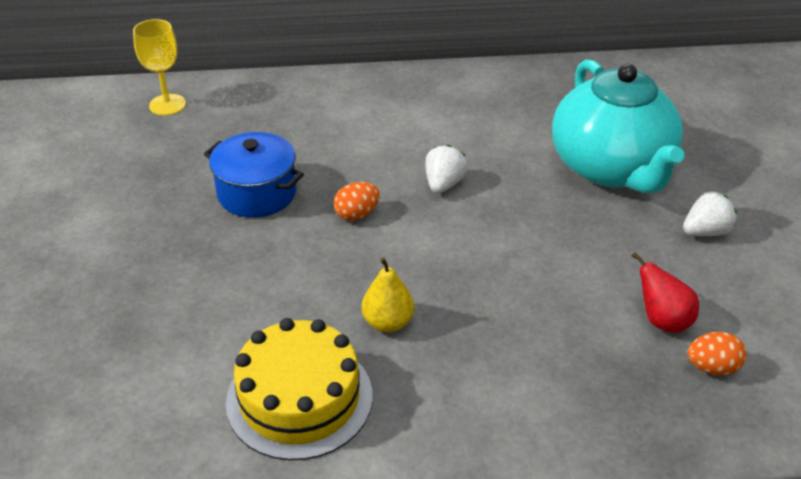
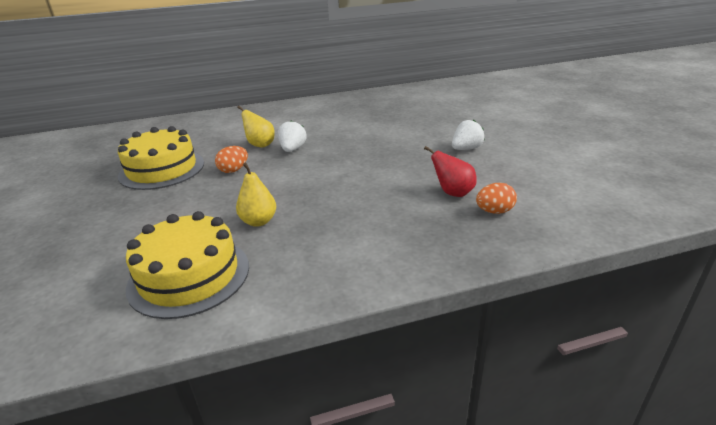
camera: 10 degrees left, 10 degrees down
yellow goblet [133,19,186,116] -> none
blue pot [204,132,304,218] -> yellow cake [118,126,204,190]
turquoise teapot [552,59,685,194] -> none
none -> yellow pear [237,106,275,148]

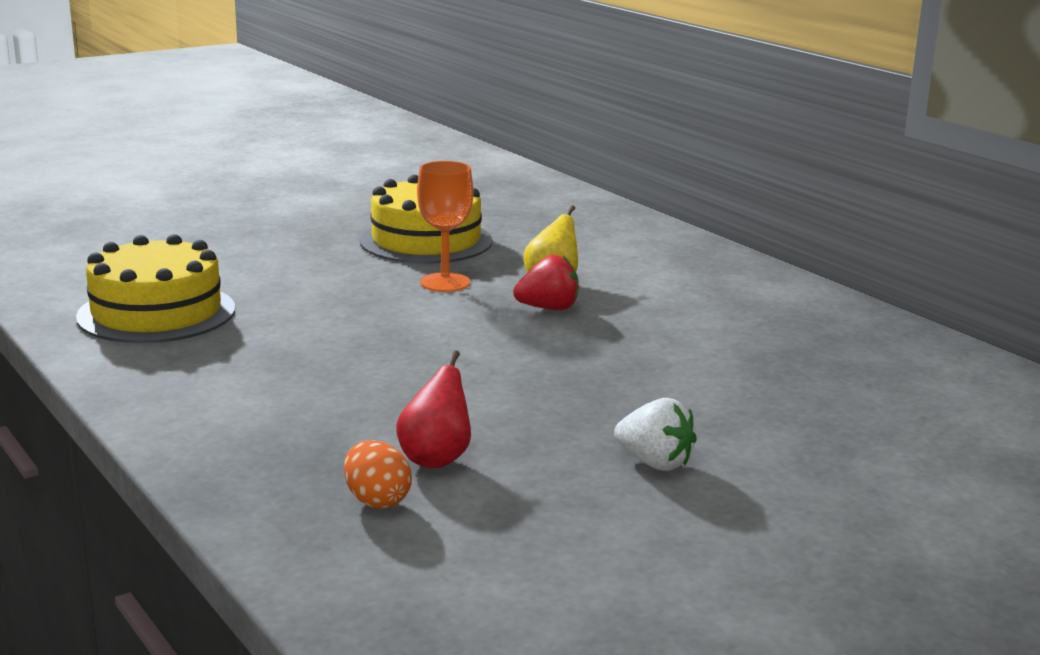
camera: 70 degrees right, 10 degrees down
orange egg [215,146,248,173] -> orange goblet [417,161,474,292]
yellow pear [236,162,276,227] -> none
white strawberry [278,120,307,152] -> red strawberry [513,255,579,310]

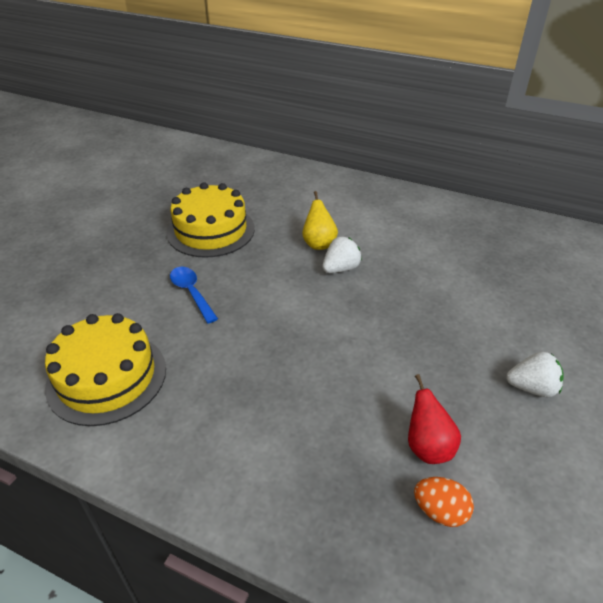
camera: 30 degrees left, 20 degrees up
orange goblet [417,161,474,292] -> none
red strawberry [513,255,579,310] -> white strawberry [322,237,362,273]
none -> blue spoon [170,267,218,324]

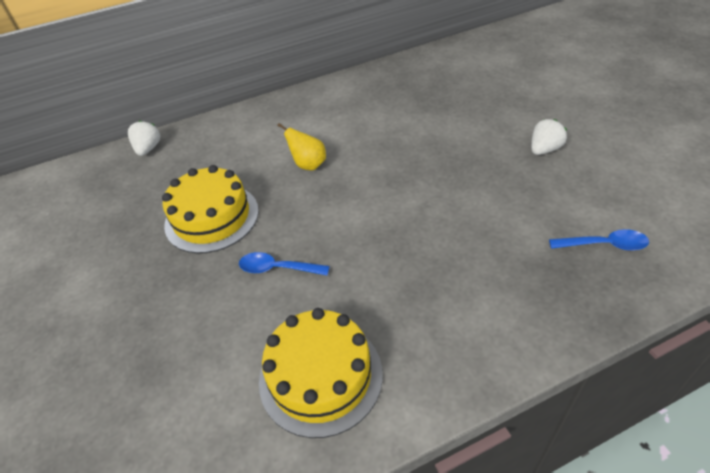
camera: 45 degrees left, 5 degrees up
white strawberry [322,237,362,273] -> white strawberry moved to [128,120,160,156]
red pear [408,374,461,464] -> none
orange egg [414,477,474,527] -> blue spoon [549,229,649,251]

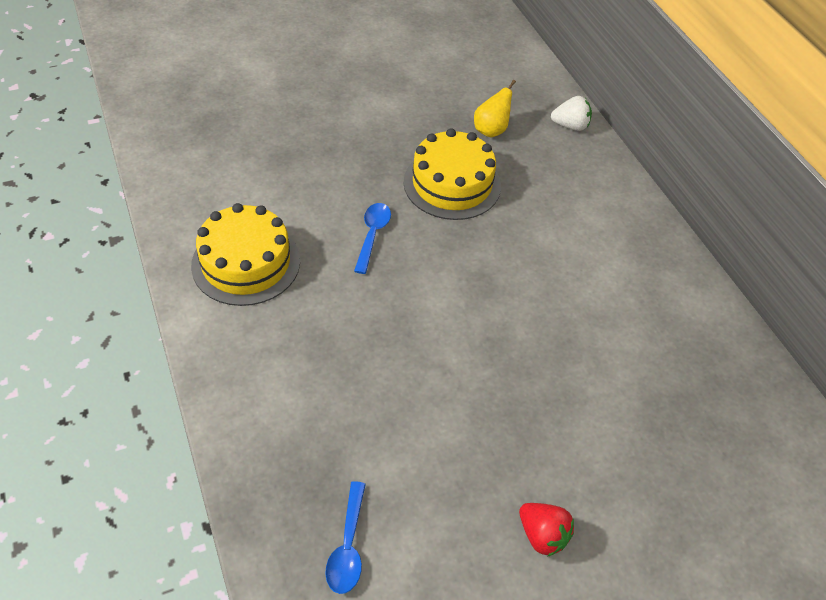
camera: 85 degrees right, 5 degrees up
yellow pear [277,123,326,171] -> yellow pear moved to [474,80,516,137]
white strawberry [531,119,567,155] -> red strawberry [519,503,574,557]

